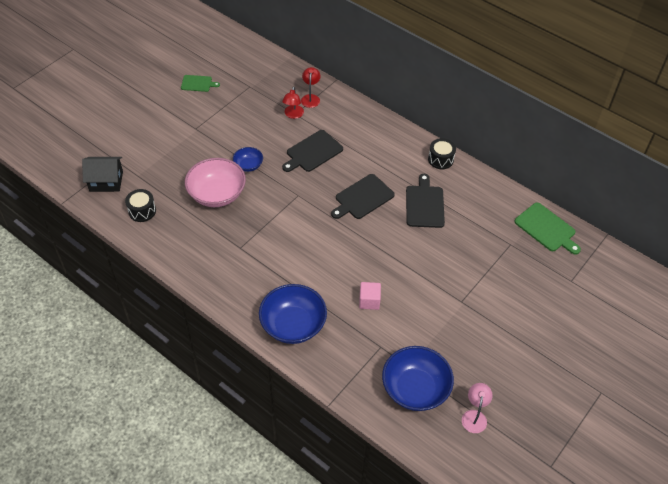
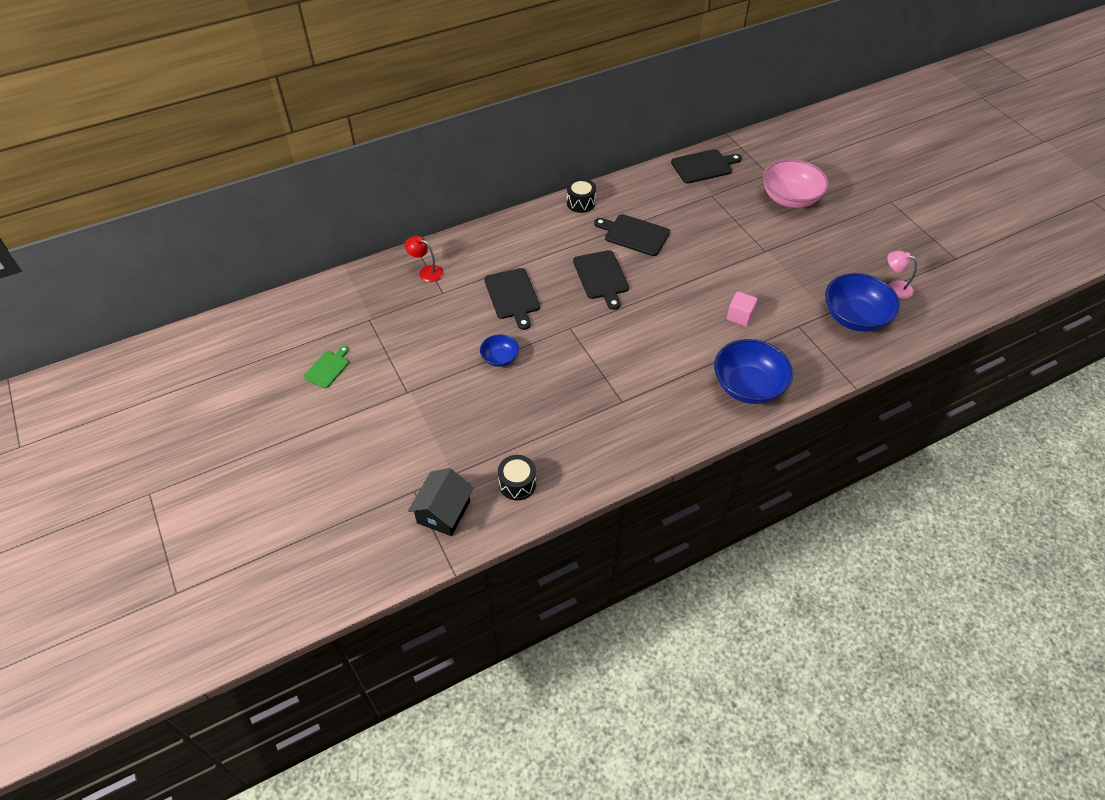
camera: 65 degrees left, 0 degrees up
pink bowl [185,158,246,207] -> pink bowl moved to [763,159,829,208]
red lamp [282,87,304,119] -> none
green cutting board [514,203,581,255] -> black cutting board [671,149,742,184]

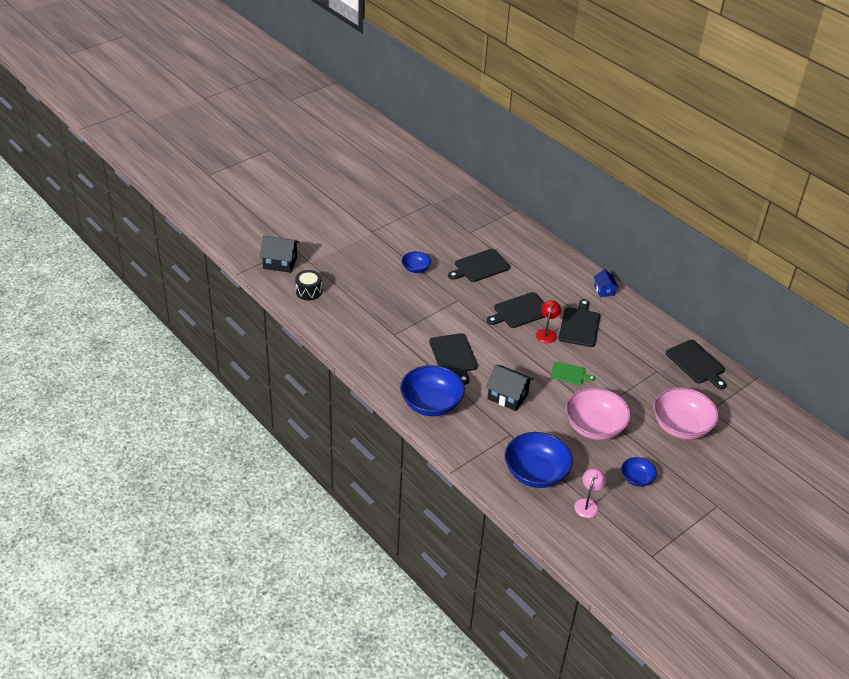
camera: 75 degrees right, 10 degrees down
green cutting board [304,346,349,388] -> green cutting board moved to [550,362,595,385]
red lamp [405,236,444,282] -> red lamp moved to [536,300,561,343]
black drum [567,178,596,213] -> blue house [594,269,619,297]
pink cube [727,291,758,326] -> black house [486,365,534,411]
none -> black cutting board [429,333,478,385]
none -> pink bowl [566,388,631,440]
none -> blue bowl [621,457,657,487]

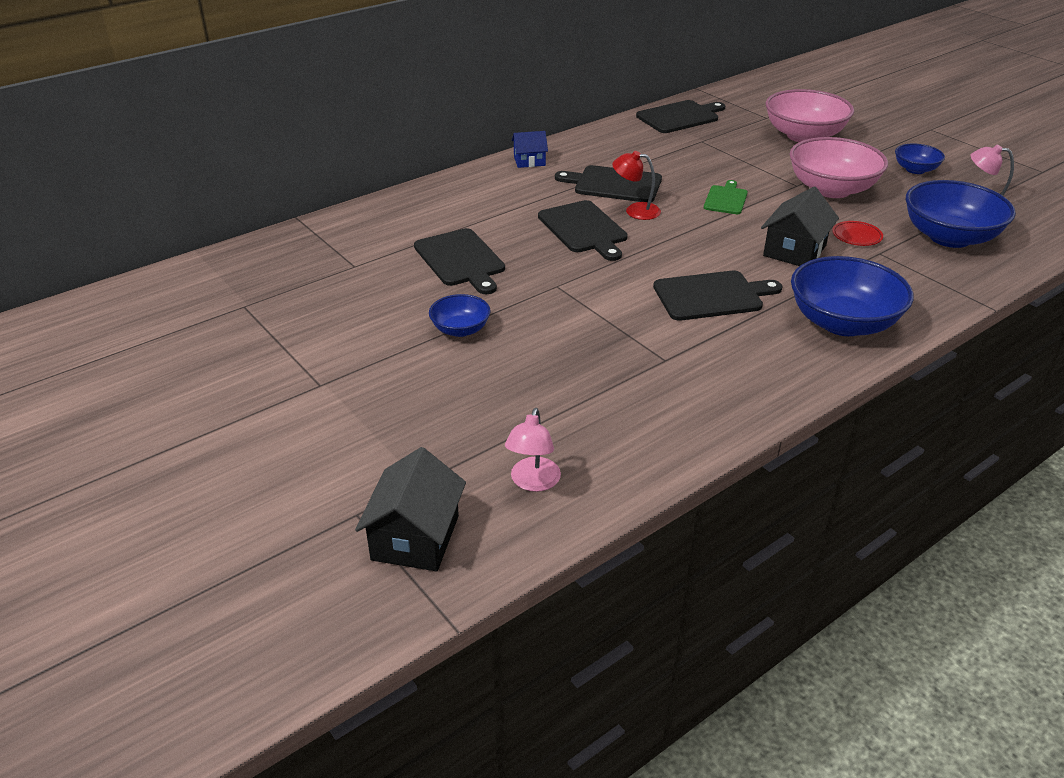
camera: 85 degrees left, 5 degrees down
black drum [295,270,322,300] -> pink lamp [505,408,561,492]
none -> red plate [832,221,883,246]

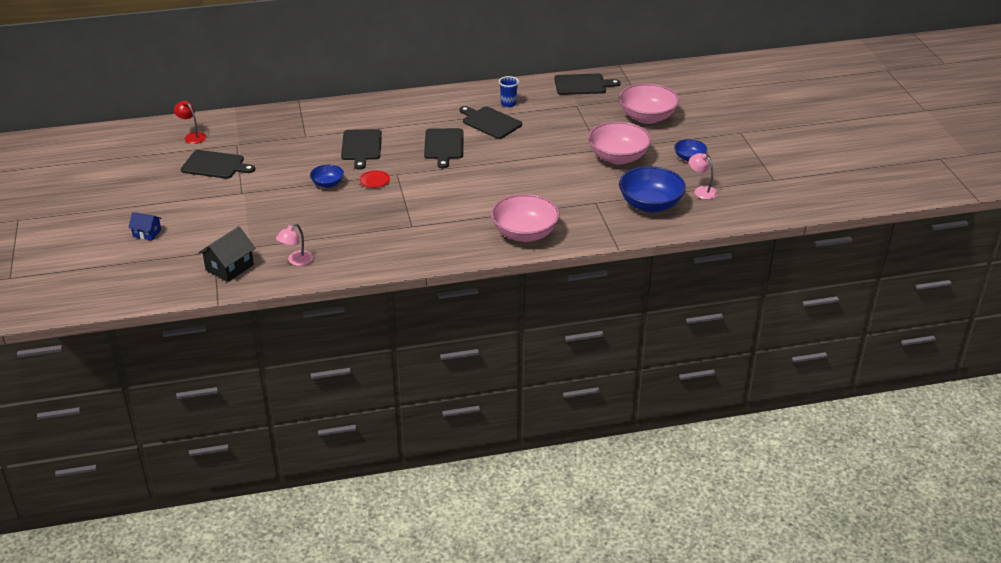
camera: 25 degrees right, 0 degrees up
blue house [512,131,548,168] -> blue house moved to [128,212,162,240]
red lamp [613,151,661,220] -> red lamp moved to [174,101,207,144]
black cutting board [653,271,782,321] -> black cutting board moved to [181,150,255,179]
green cutting board [704,180,748,214] -> none
black house [761,187,839,266] -> none
blue bowl [791,256,914,336] -> pink bowl [491,194,560,242]
red plate [832,221,883,246] -> red plate moved to [359,170,390,188]
none -> blue cup [499,76,519,107]

